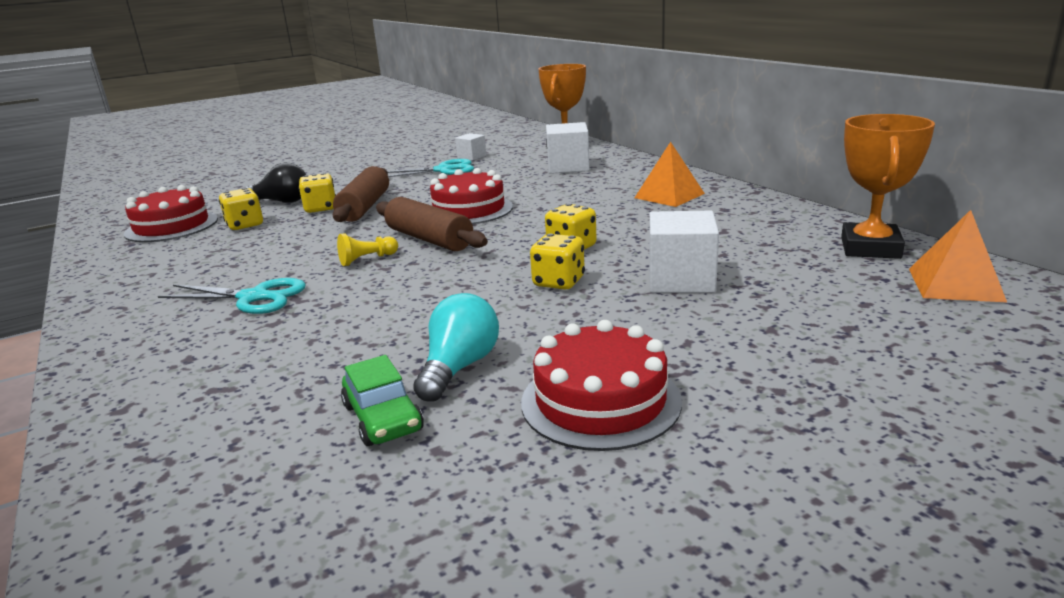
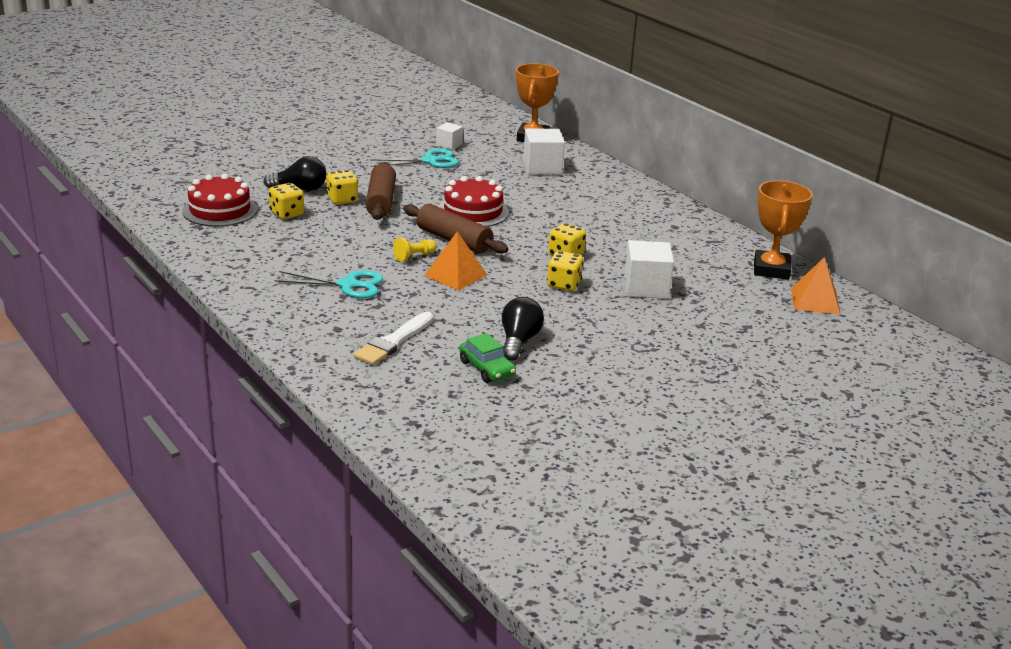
camera: 10 degrees left, 5 degrees up
turquoise light bulb [413,293,499,402] -> black light bulb [502,297,544,361]
red cake [521,320,682,451] -> none
orange pyramid [635,142,705,207] -> orange pyramid moved to [424,231,487,291]
none -> white brush [354,312,433,365]

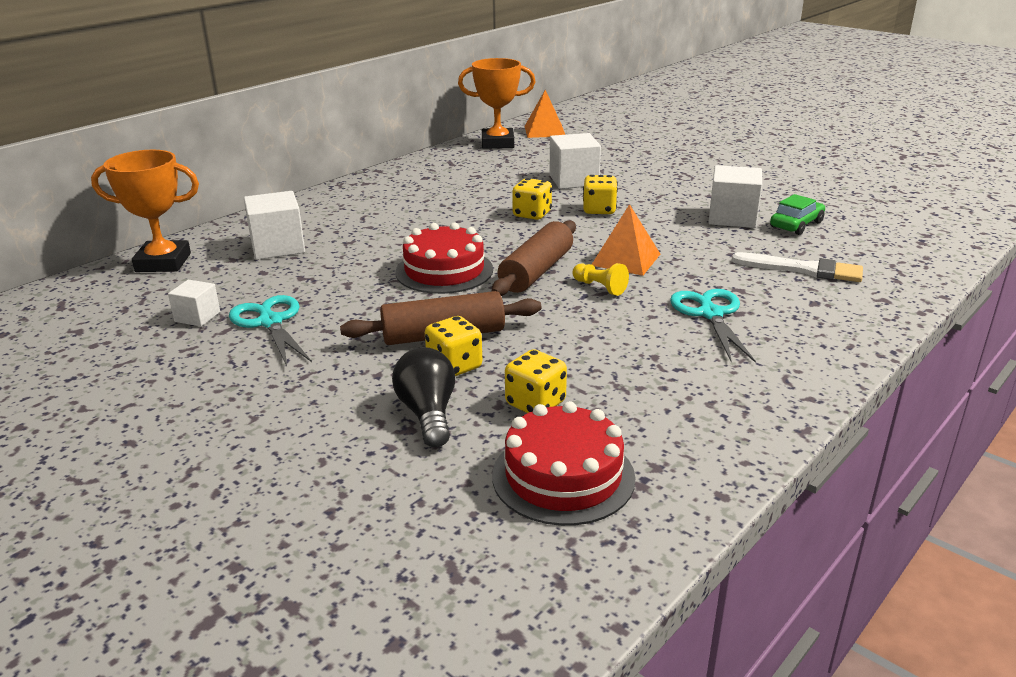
camera: 100 degrees left, 0 degrees up
black light bulb [502,297,544,361] -> white cube [708,165,762,228]

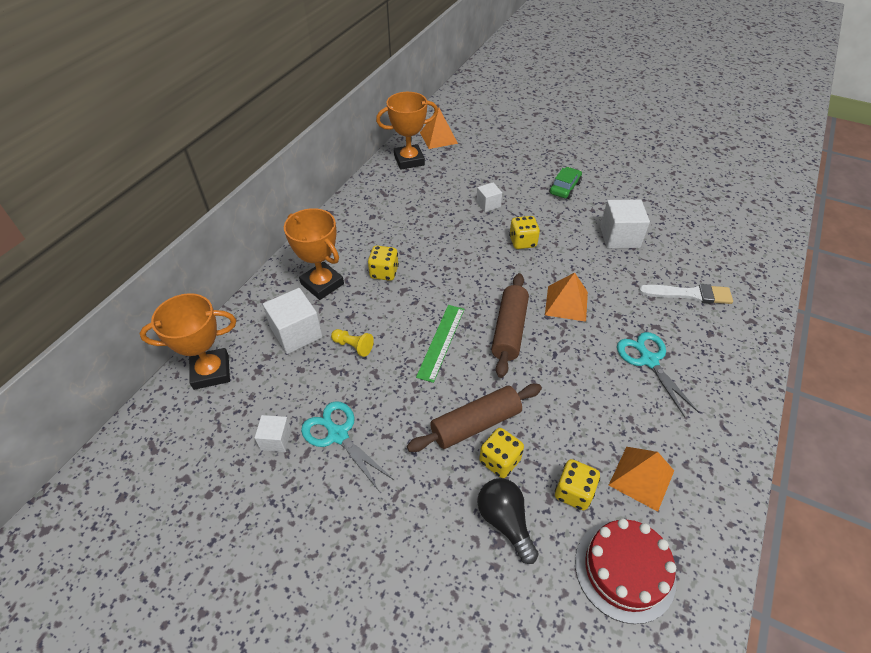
camera: 15 degrees left, 20 degrees up
red cake [396,222,493,294] -> green ruler [416,305,464,383]
yellow dice [512,178,552,220] -> yellow dice moved to [368,246,399,281]
white cube [549,133,601,189] -> white cube [476,182,502,212], size x0.57
yellow pawn [573,263,629,296] -> yellow pawn moved to [331,329,374,357]
green car [770,194,825,235] -> green car moved to [549,167,582,199]
none -> orange trophy [284,208,344,300]
none -> orange pyramid [609,447,674,512]

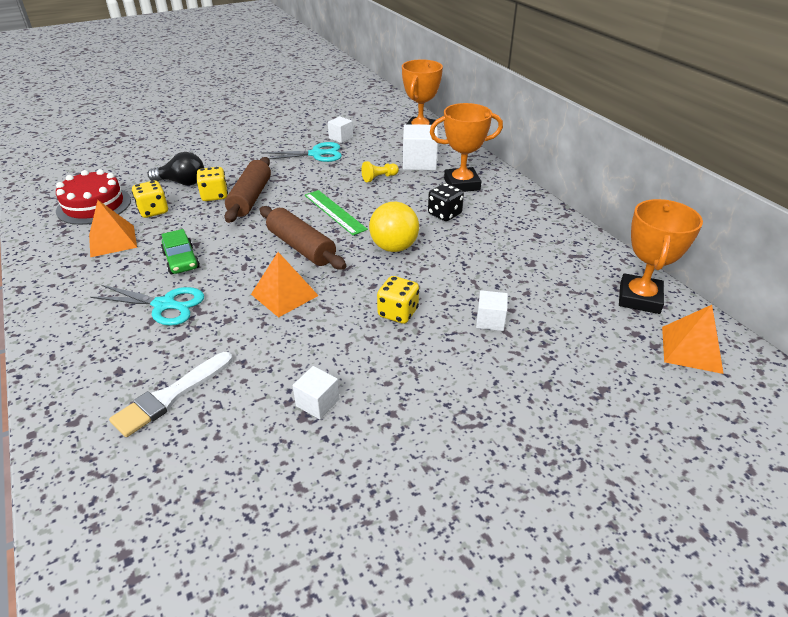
camera: 125 degrees right, 10 degrees down
yellow dice [368,246,399,281] -> black dice [428,183,464,221]
green car [549,167,582,199] -> green car moved to [161,229,200,274]
white cube [600,199,650,248] -> white cube [293,366,339,419], size x0.57
none -> yellow ball [369,202,419,252]

